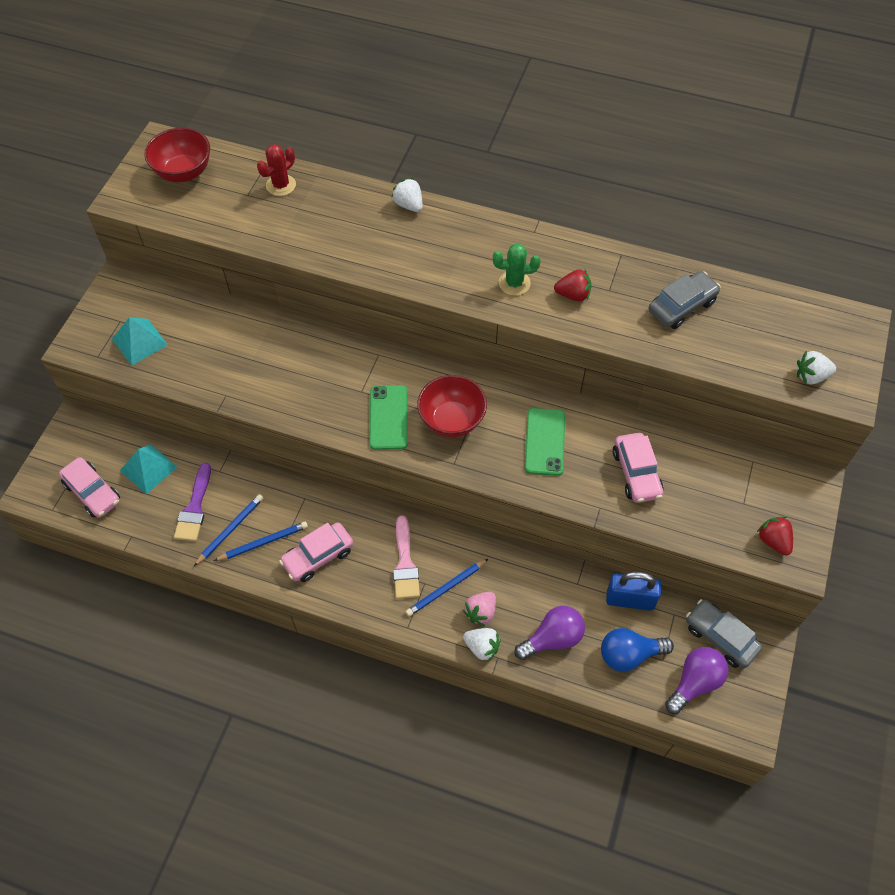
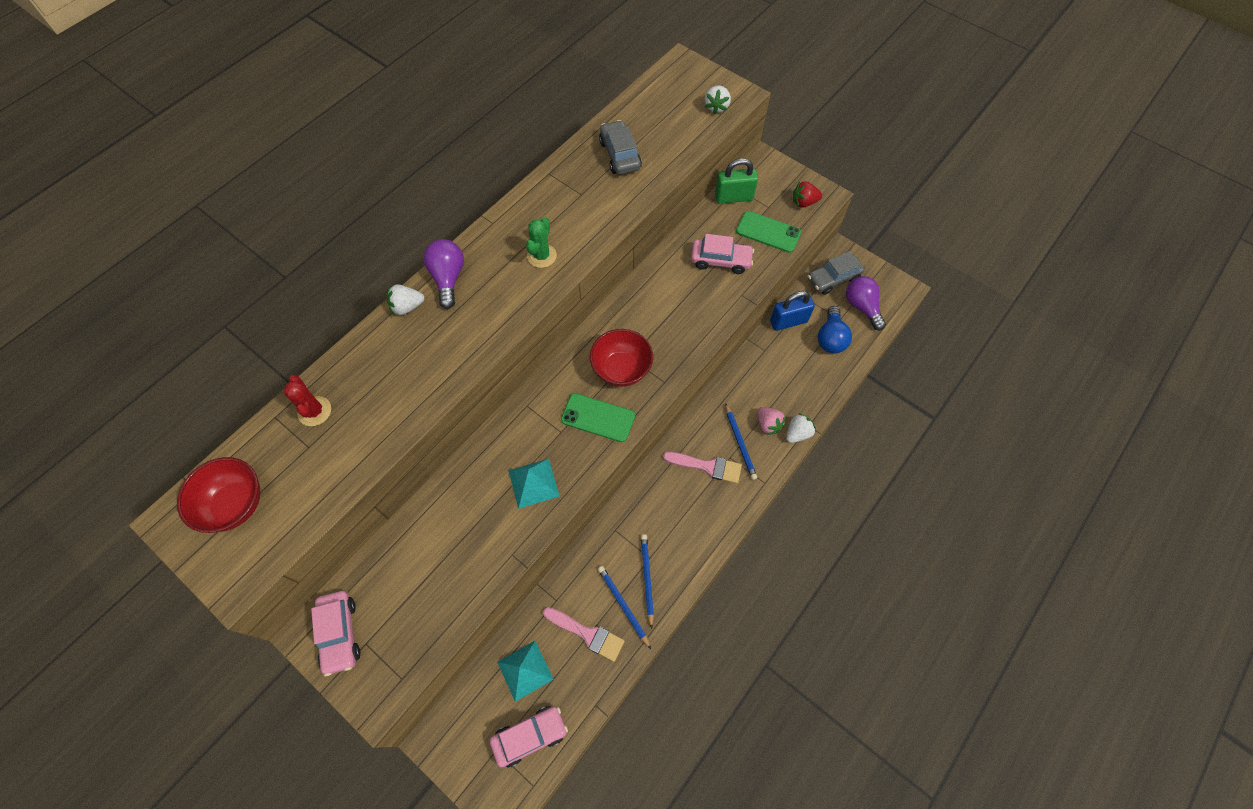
camera: 70 degrees left, 5 degrees up
turquoise pyramid [112,317,168,365] -> turquoise pyramid moved to [508,459,559,509]
purple brush [174,463,211,541] -> pink brush [543,607,625,662]
pink car [279,522,353,582] -> pink car moved to [311,591,360,676]
purple light bulb [514,606,585,660] -> purple light bulb moved to [424,239,464,309]
green phone [525,408,565,476] -> green phone moved to [736,211,801,253]
red strawberry [554,269,592,302] -> none
blue padlock [606,572,661,611] -> blue padlock turned 45 degrees clockwise [770,291,815,331]
none -> green padlock [715,158,758,204]

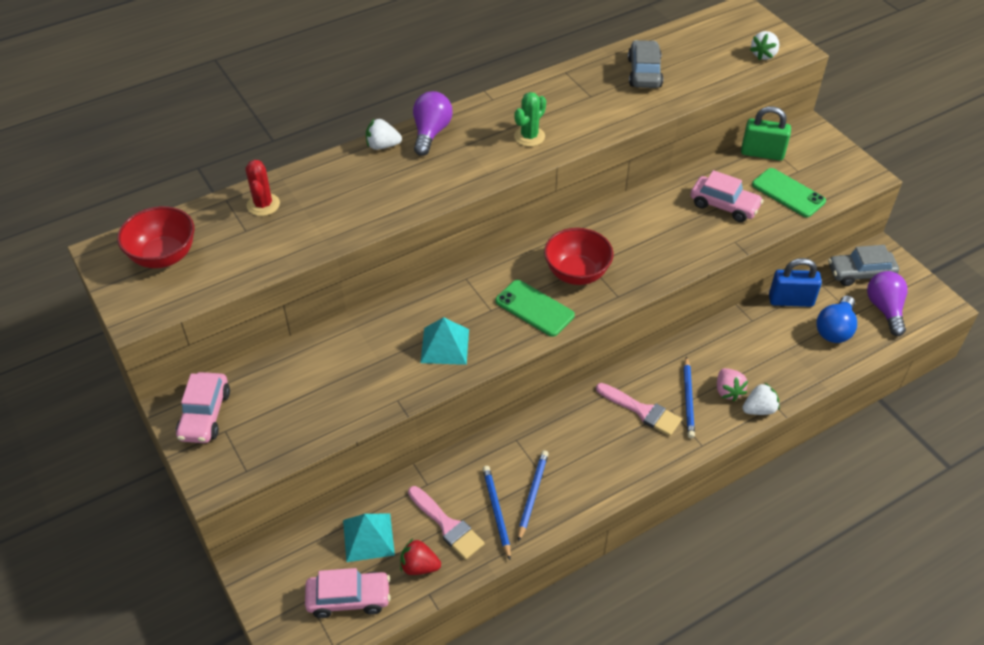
camera: 20 degrees right, 15 degrees down
red strawberry [793,181,822,208] -> red strawberry moved to [400,538,441,575]

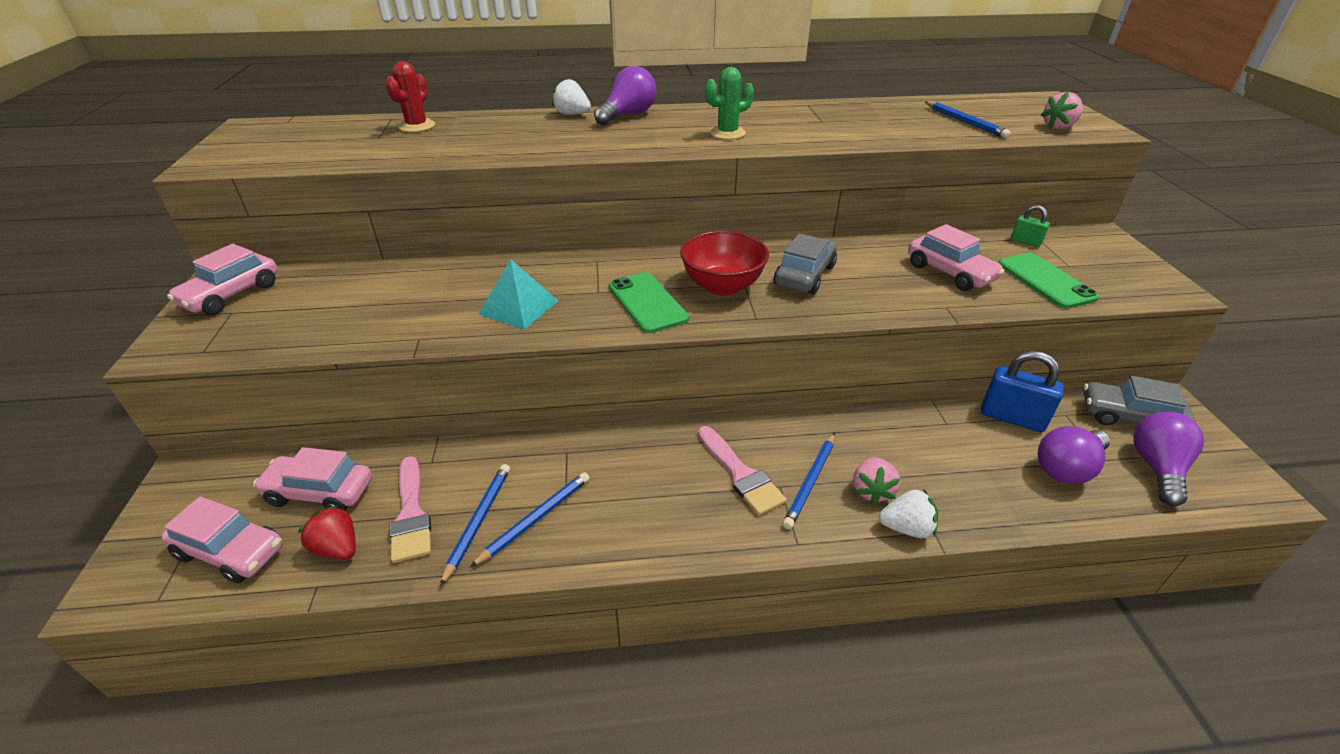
camera: 25 degrees right, 10 degrees down
red bowl [117,206,194,268] -> none
turquoise pyramid [343,514,395,562] -> pink car [253,447,372,511]
grey car [628,40,663,88] -> grey car moved to [774,233,837,295]
green padlock [741,106,791,161] -> green padlock [1011,205,1050,247], size x0.53
white strawberry [750,31,779,60] -> pink strawberry [1041,91,1083,130]
blue light bulb [816,295,857,343] -> purple light bulb [1038,426,1110,484]
none -> blue pencil [925,101,1011,138]

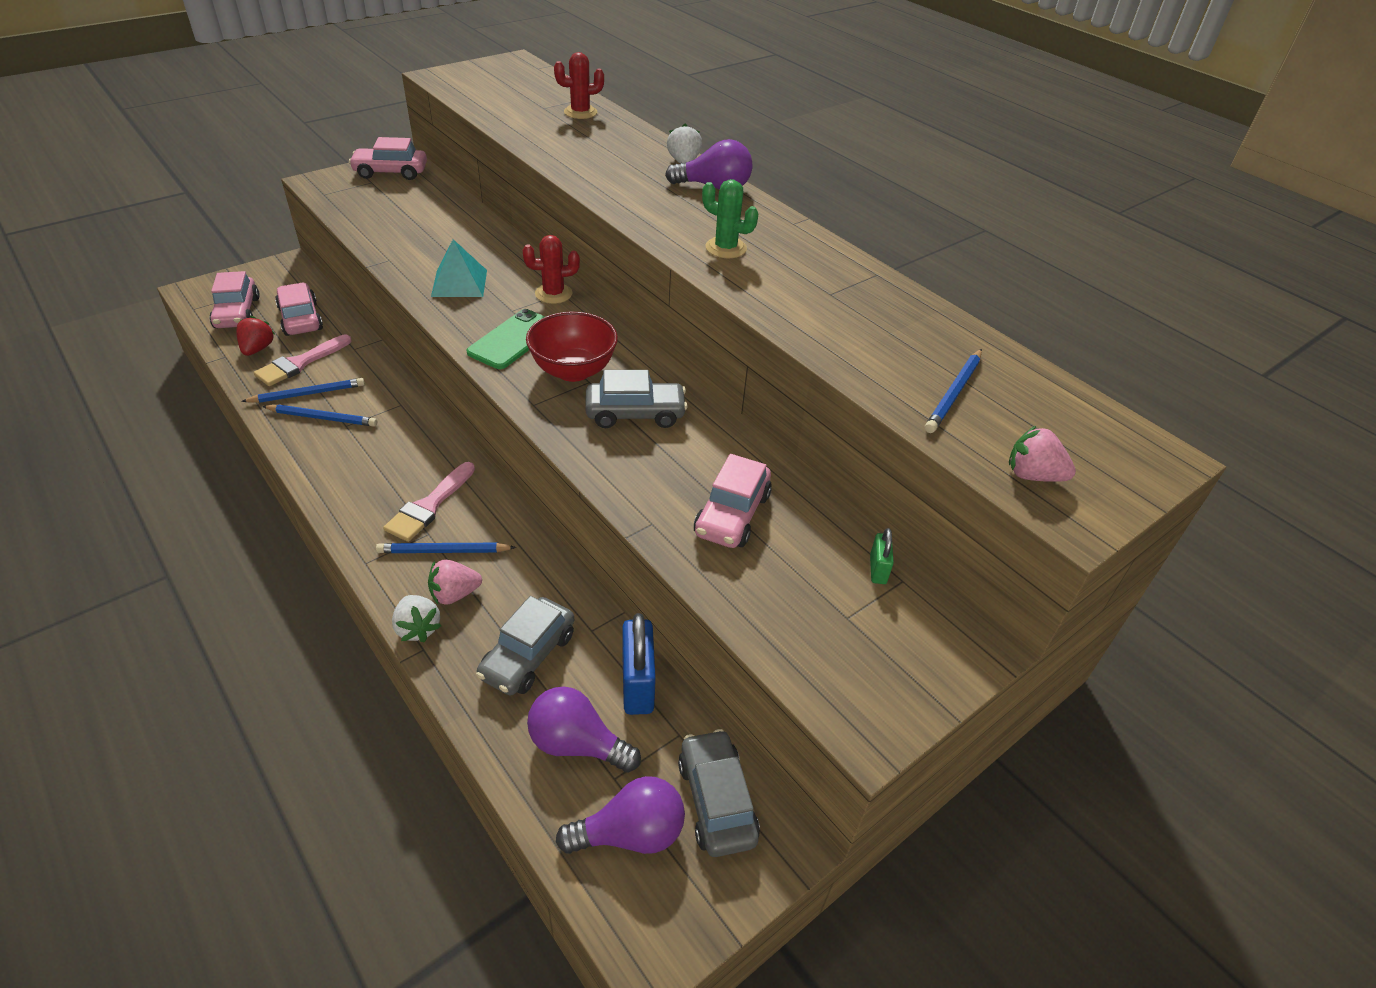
camera: 55 degrees right, 5 degrees up
green phone [998,253,1099,309] -> none
none -> grey car [476,596,574,695]
none -> red cactus [523,235,580,304]

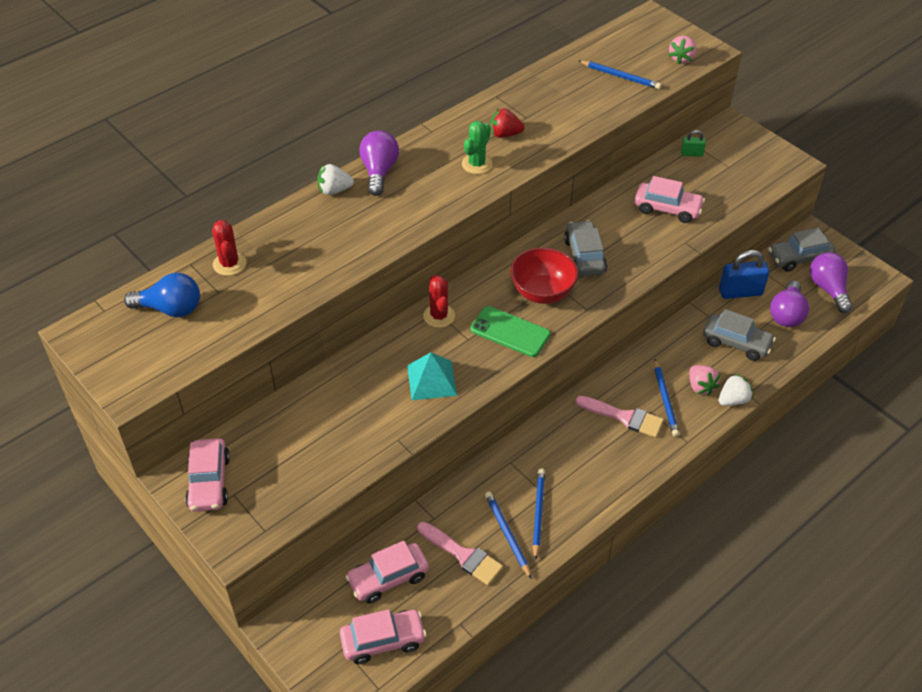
camera: 90 degrees left, 5 degrees up
red strawberry [236,316,275,356] -> red strawberry moved to [490,108,525,138]
none -> blue light bulb [124,273,200,317]

